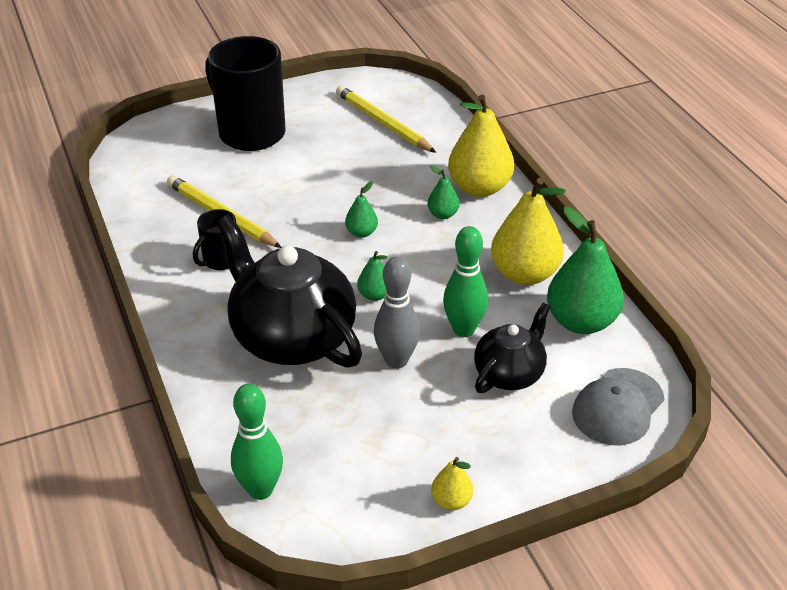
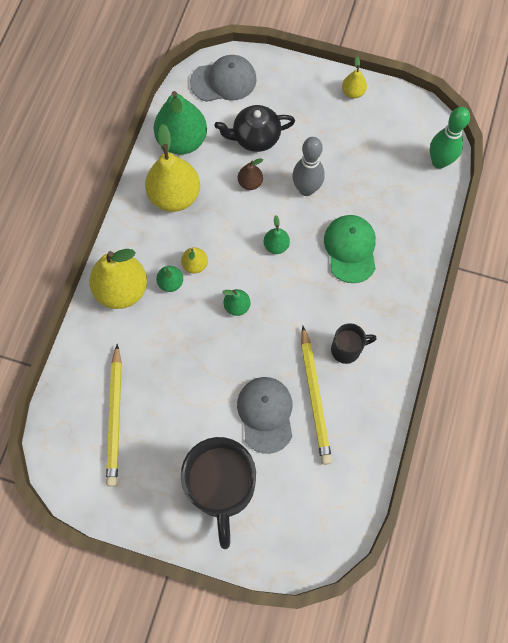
camera: 140 degrees left, 30 degrees up
black teapot [216,215,362,368] -> green cap [324,215,376,283]
green bowling pin [443,226,488,337] -> brown pear [238,158,263,190]
none -> yellow pear [181,247,208,274]
none -> grey cap [237,377,292,454]

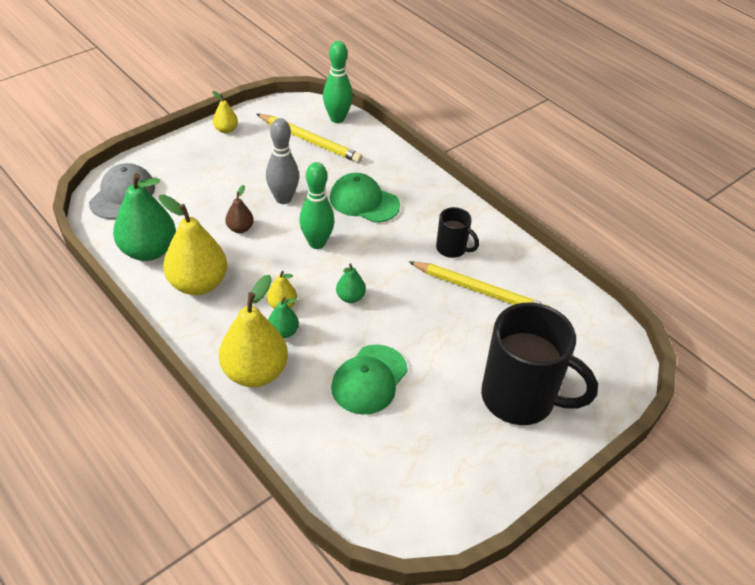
camera: 60 degrees left, 25 degrees down
yellow pencil [106,344,122,487] -> yellow pencil moved to [257,114,362,163]
black teapot [214,105,295,152] -> none
grey cap [237,377,292,454] -> none
green pear [264,215,290,254] -> green bowling pin [299,162,334,249]
black mug [331,323,377,364] -> black mug turned 105 degrees clockwise [436,207,479,258]
none -> green cap [331,345,408,415]

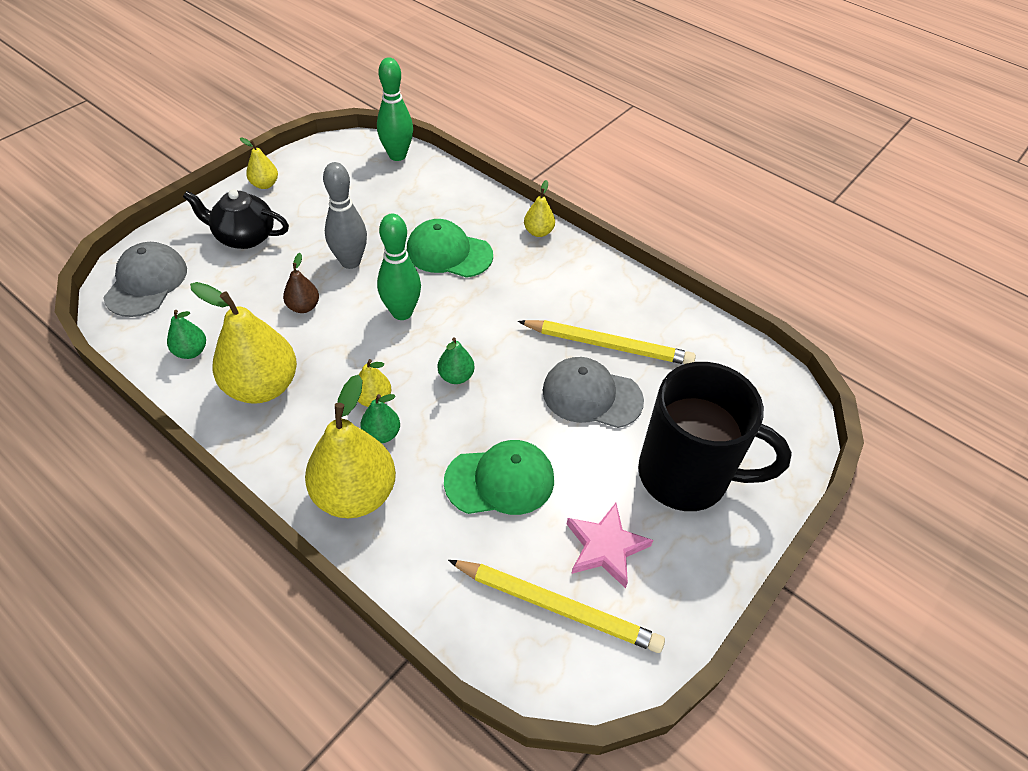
camera: 10 degrees left, 5 degrees up
green pear [113,173,176,261] -> green pear [167,310,206,359], size x0.48
yellow pencil [257,114,362,163] -> yellow pencil moved to [448,560,665,653]
green cap [331,345,408,415] -> green cap turned 120 degrees counterclockwise [444,440,554,515]
black mug [436,207,479,258] -> none
none -> black teapot [183,189,289,249]
none -> yellow pear [524,180,555,237]
none -> grey cap [542,357,644,428]
none -> pink star [567,503,653,588]

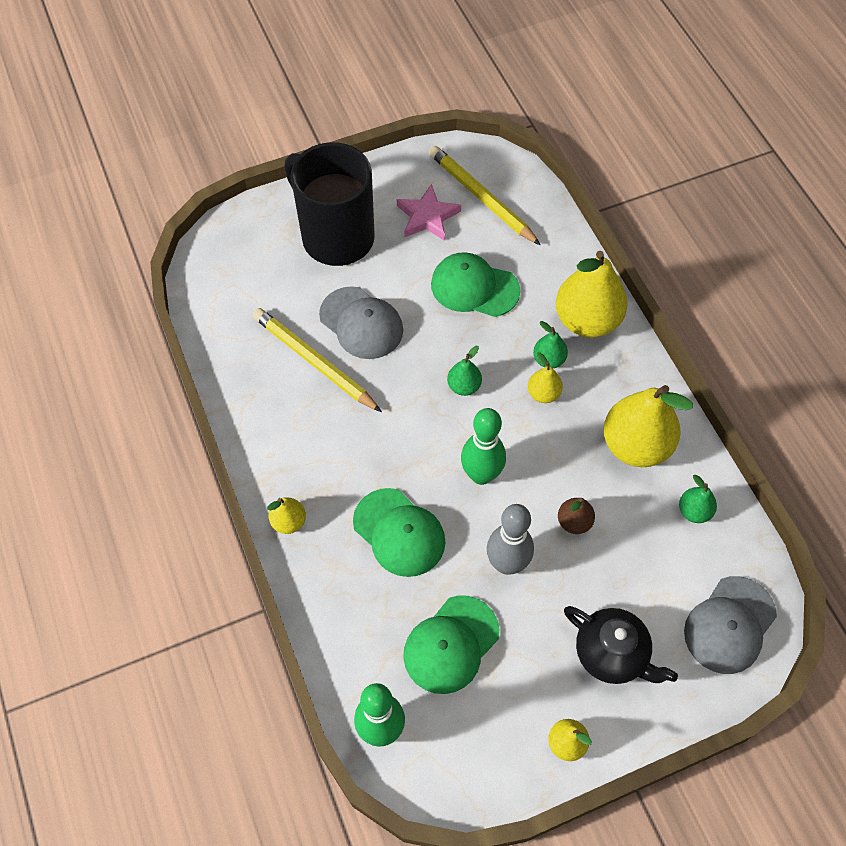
camera: 150 degrees left, 10 degrees up
none -> green cap [403,595,499,694]

